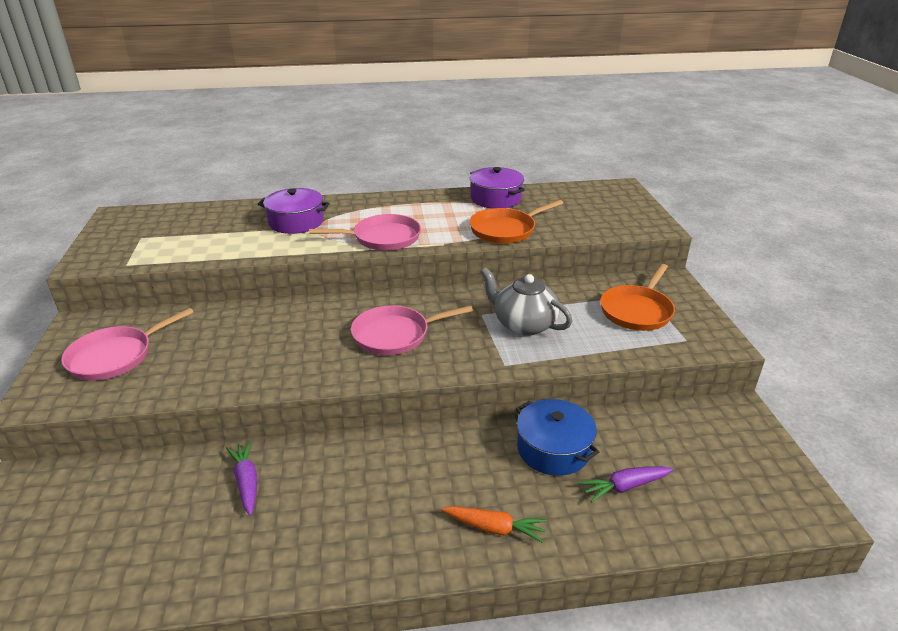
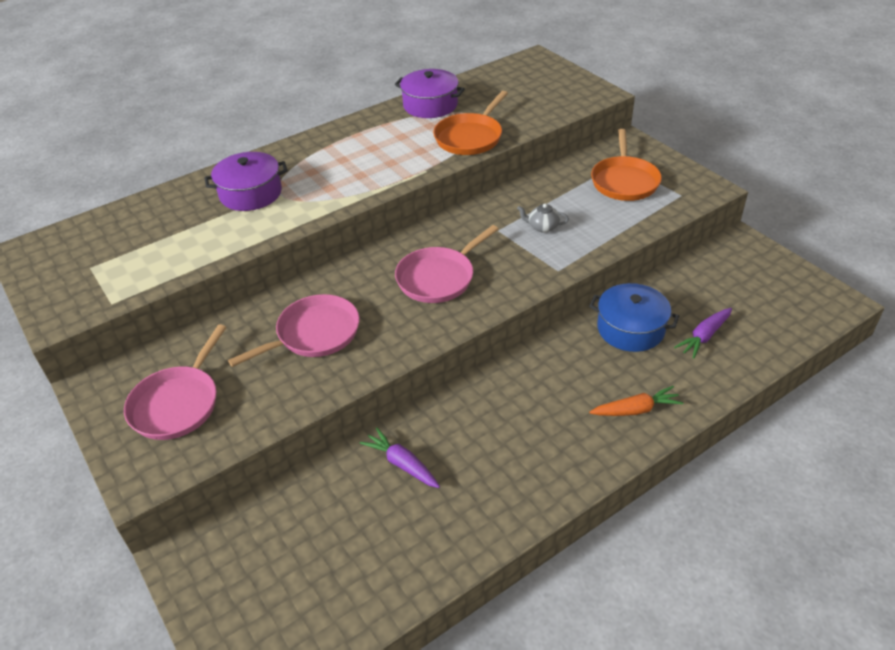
camera: 25 degrees left, 10 degrees up
pink pan [309,214,421,251] -> pink pan moved to [228,294,360,367]
grey teapot [481,267,573,336] -> grey teapot [517,203,569,233], size x0.50

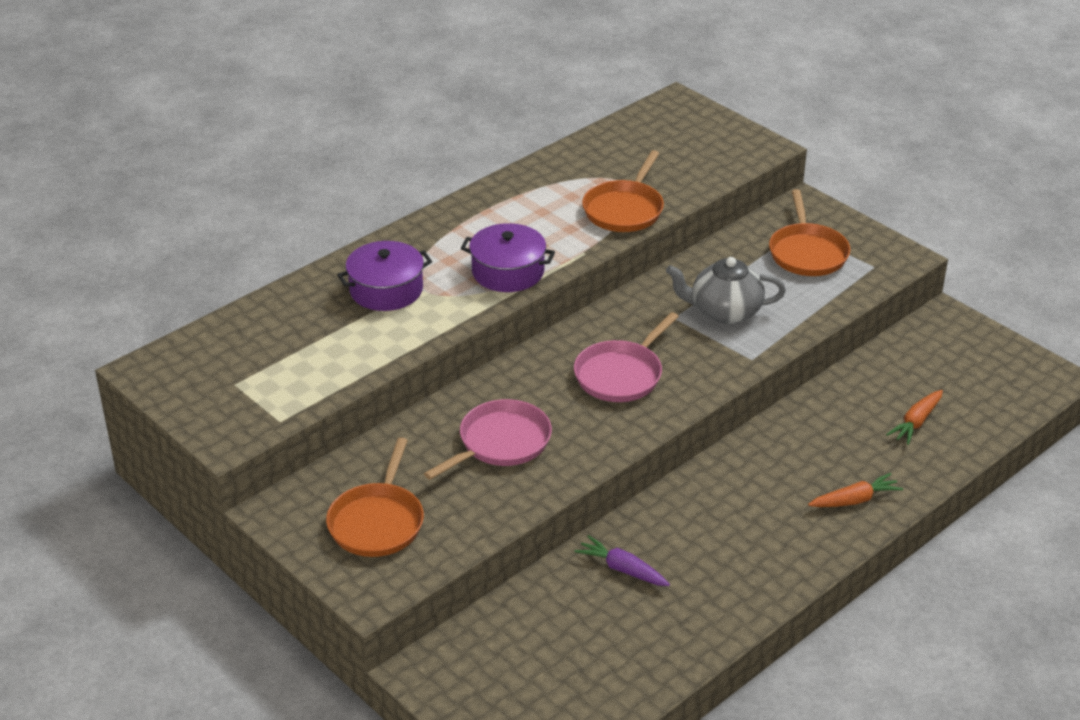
camera: 10 degrees left, 5 degrees down
pink pan [124,324,226,440] -> orange pan [326,437,424,557]
purple pot [395,69,465,118] -> purple pot moved to [461,223,555,292]
grey teapot [517,203,569,233] -> grey teapot [666,257,786,324], size x2.02
blue pot [589,283,679,352] -> none
purple carrot [674,308,732,359] -> orange carrot [886,390,943,445]

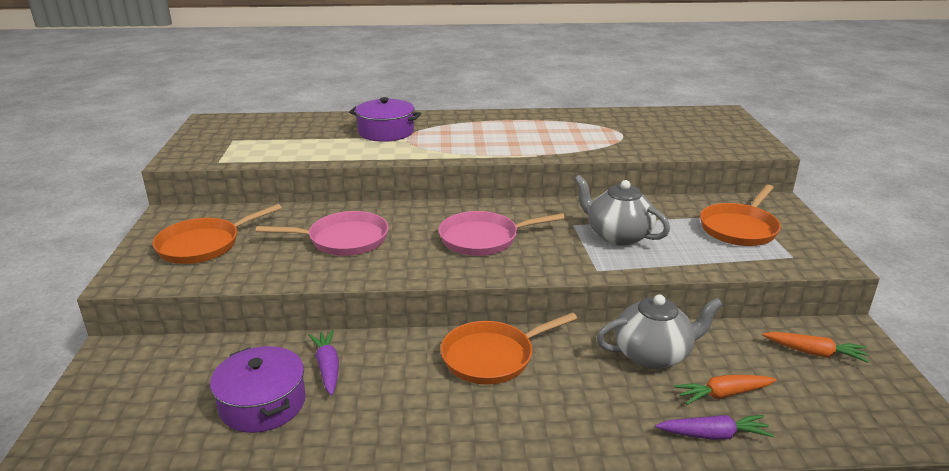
camera: 40 degrees right, 10 degrees down
purple pot [461,223,555,292] -> purple pot moved to [210,346,306,433]
orange pan [582,150,664,232] -> orange pan moved to [441,312,577,385]
orange carrot [808,473,903,507] -> orange carrot moved to [762,332,869,363]
none -> grey teapot [597,294,723,369]
none -> purple carrot [655,415,774,440]

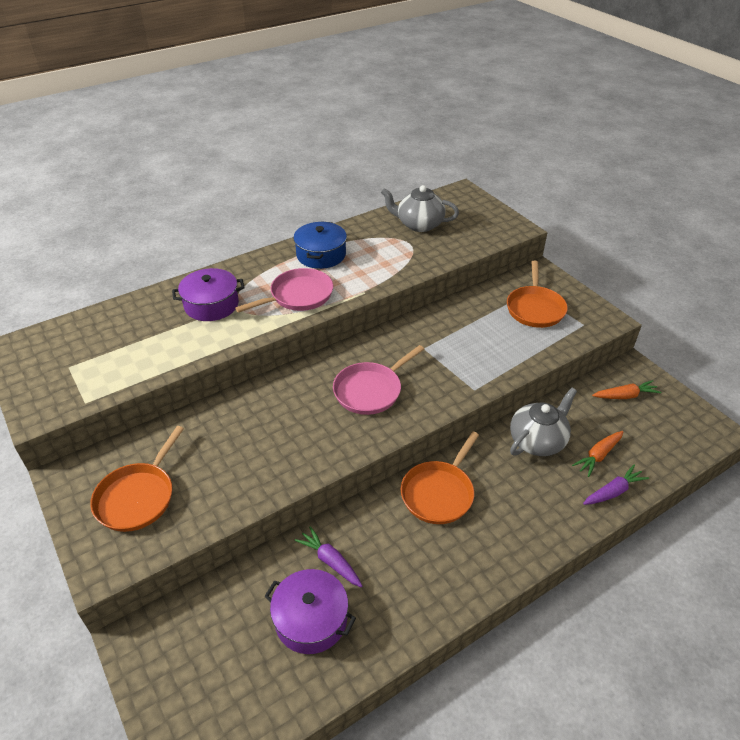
camera: 30 degrees left, 15 degrees up
pink pan [256,211,389,256] -> pink pan moved to [235,268,333,313]
grey teapot [574,175,670,246] -> grey teapot moved to [381,185,459,232]
none -> blue pot [293,221,347,269]

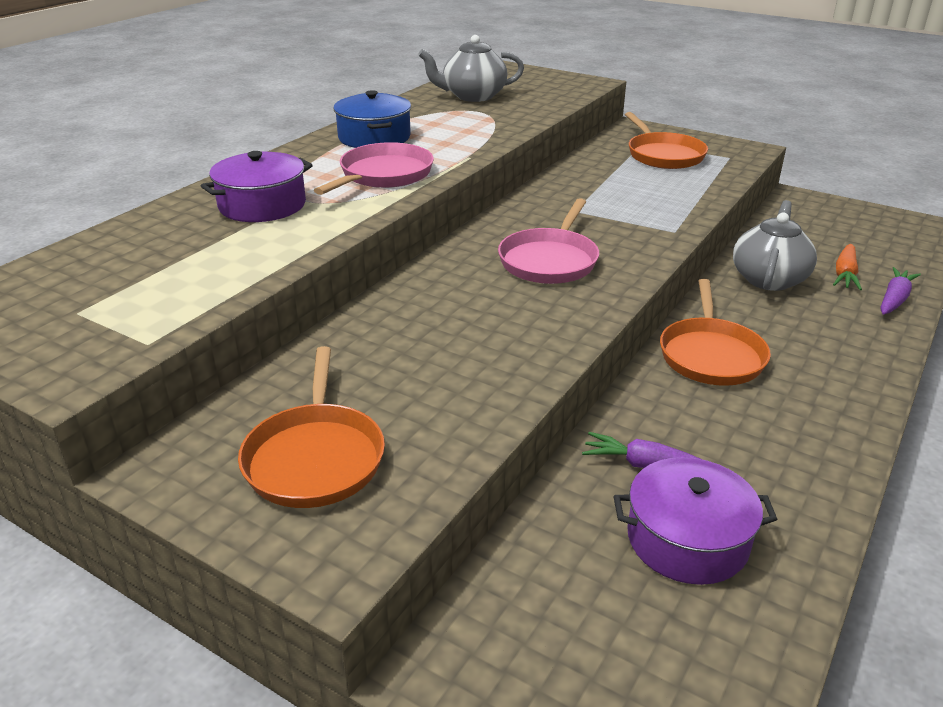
camera: 25 degrees left, 10 degrees down
orange carrot [592,380,662,399] -> none

